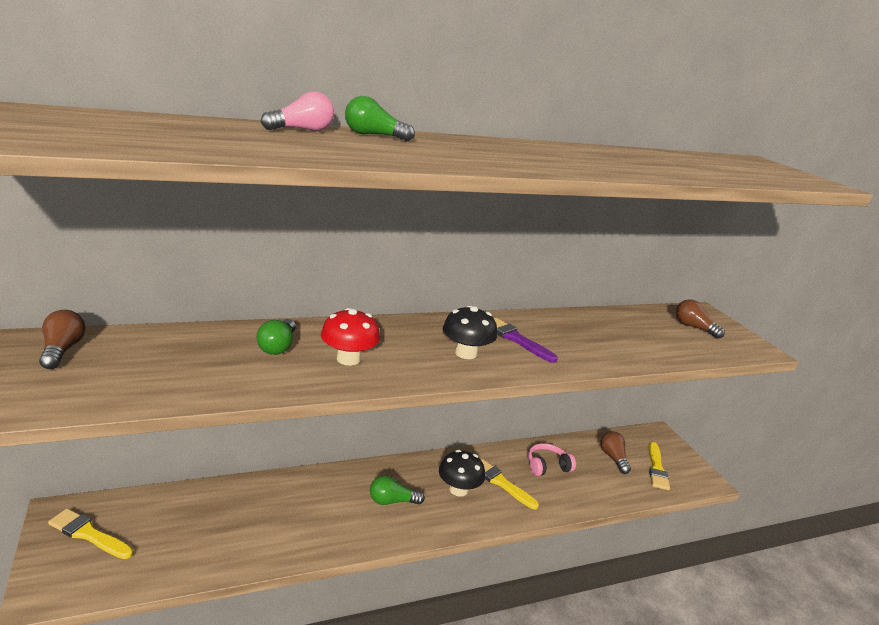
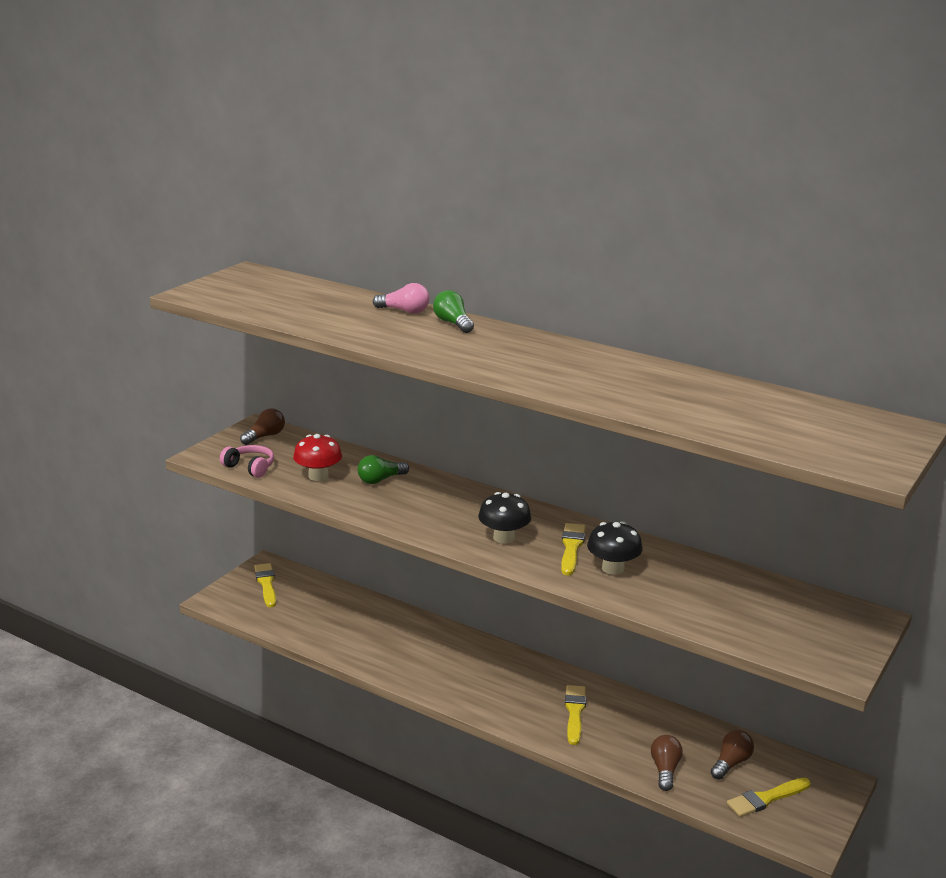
camera: 55 degrees right, 0 degrees up
red mushroom [321,308,380,366] -> red mushroom moved to [293,434,342,481]
green light bulb [370,475,425,505] -> none
black mushroom [439,450,485,497] -> black mushroom moved to [587,521,643,575]
purple brush [494,318,558,363] -> yellow brush [561,523,586,575]
pink headphones [528,443,576,476] -> pink headphones moved to [220,445,274,478]
brown light bulb [676,299,725,339] -> brown light bulb moved to [651,735,683,791]

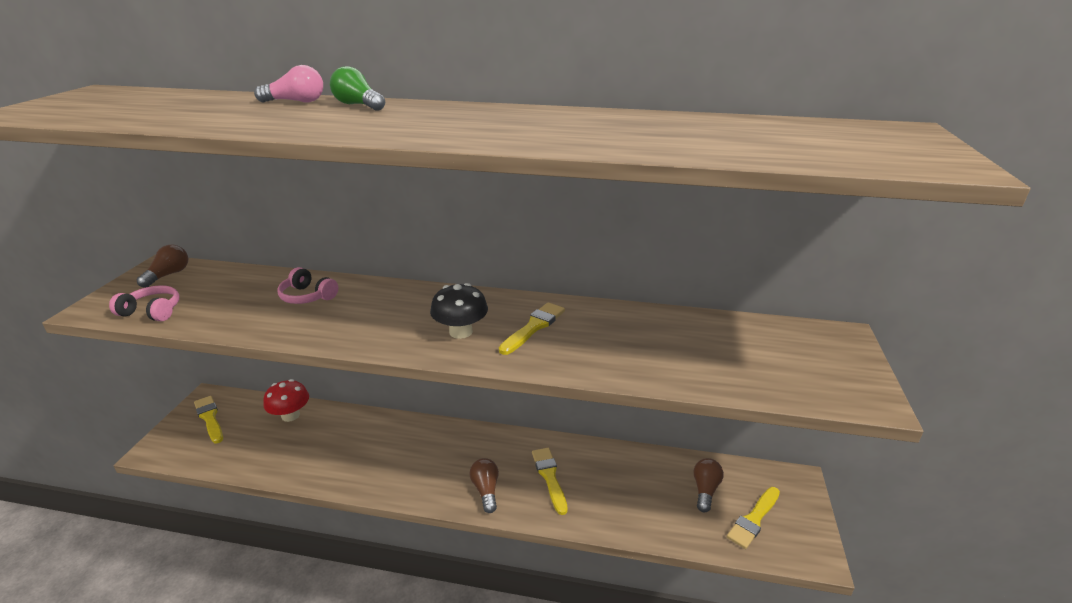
camera: 20 degrees left, 5 degrees up
red mushroom [293,434,342,481] -> red mushroom moved to [263,379,309,422]
green light bulb [358,455,409,484] -> pink headphones [278,267,338,304]
yellow brush [561,523,586,575] -> yellow brush turned 45 degrees clockwise [499,302,565,355]
black mushroom [587,521,643,575] -> none
brown light bulb [651,735,683,791] -> brown light bulb moved to [469,458,499,513]

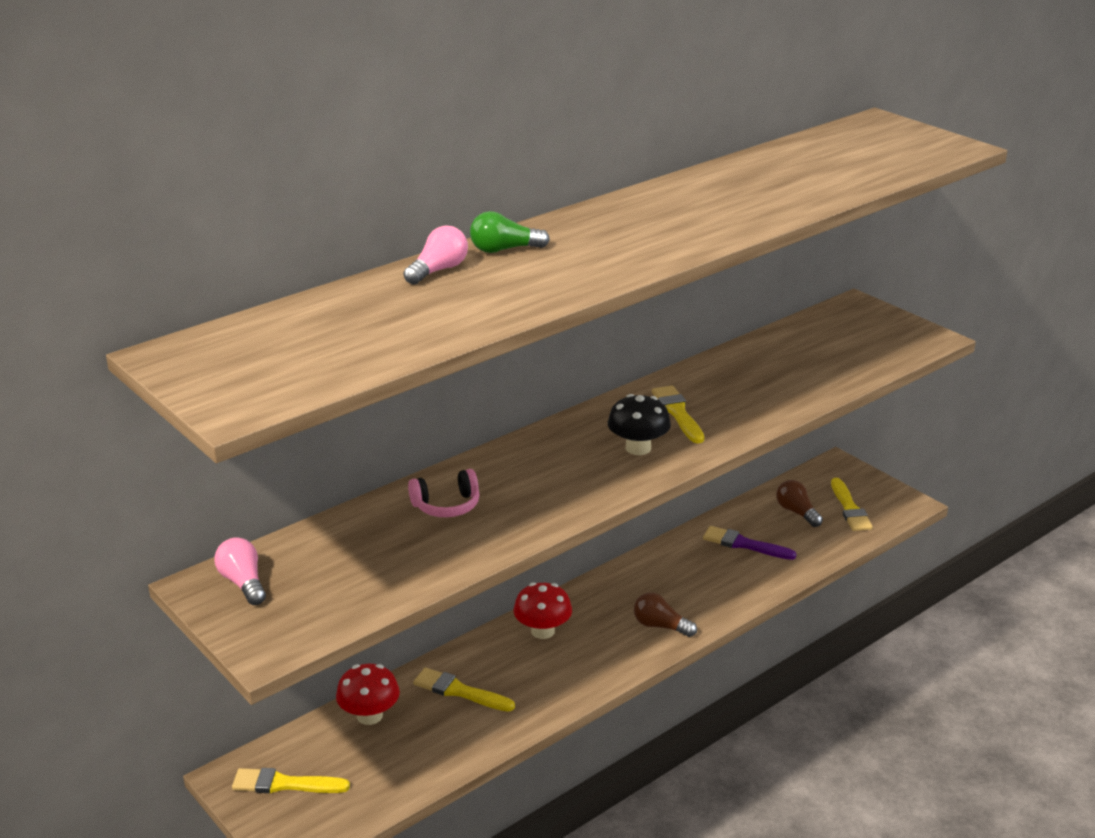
camera: 50 degrees left, 0 degrees up
pink headphones [109,285,179,322] -> none
brown light bulb [137,245,188,288] -> pink light bulb [214,537,266,605]
yellow brush [532,448,568,515] -> yellow brush moved to [413,668,515,712]
none -> red mushroom [514,582,572,639]
none -> purple brush [703,526,797,560]

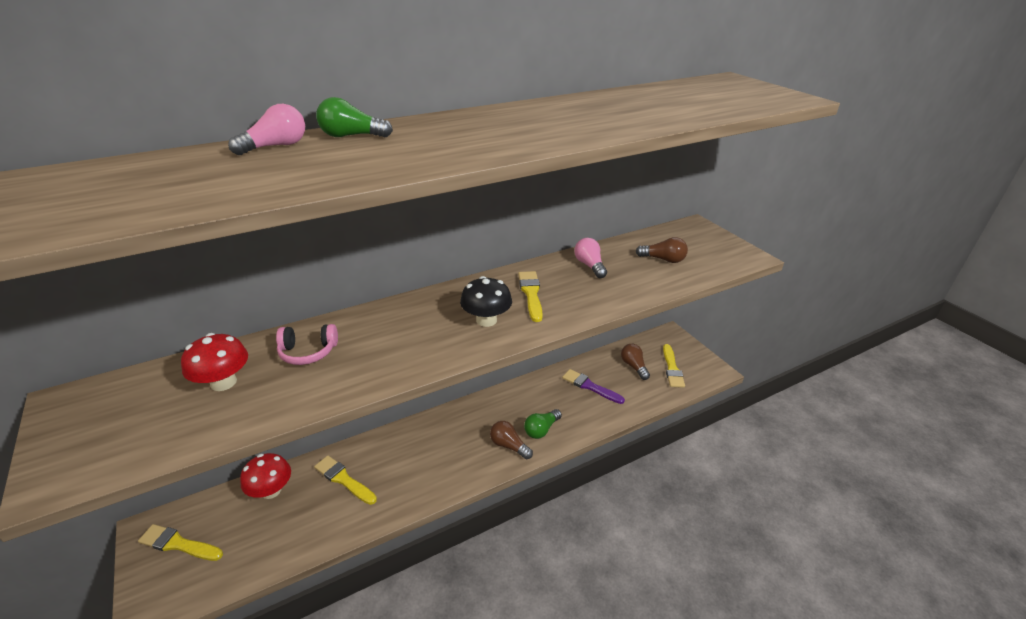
camera: 10 degrees right, 5 degrees up
pink light bulb [214,537,266,605] -> pink light bulb moved to [574,238,607,278]
red mushroom [514,582,572,639] -> red mushroom moved to [181,333,248,391]
none -> green light bulb [524,409,562,439]
none -> brown light bulb [636,237,688,263]

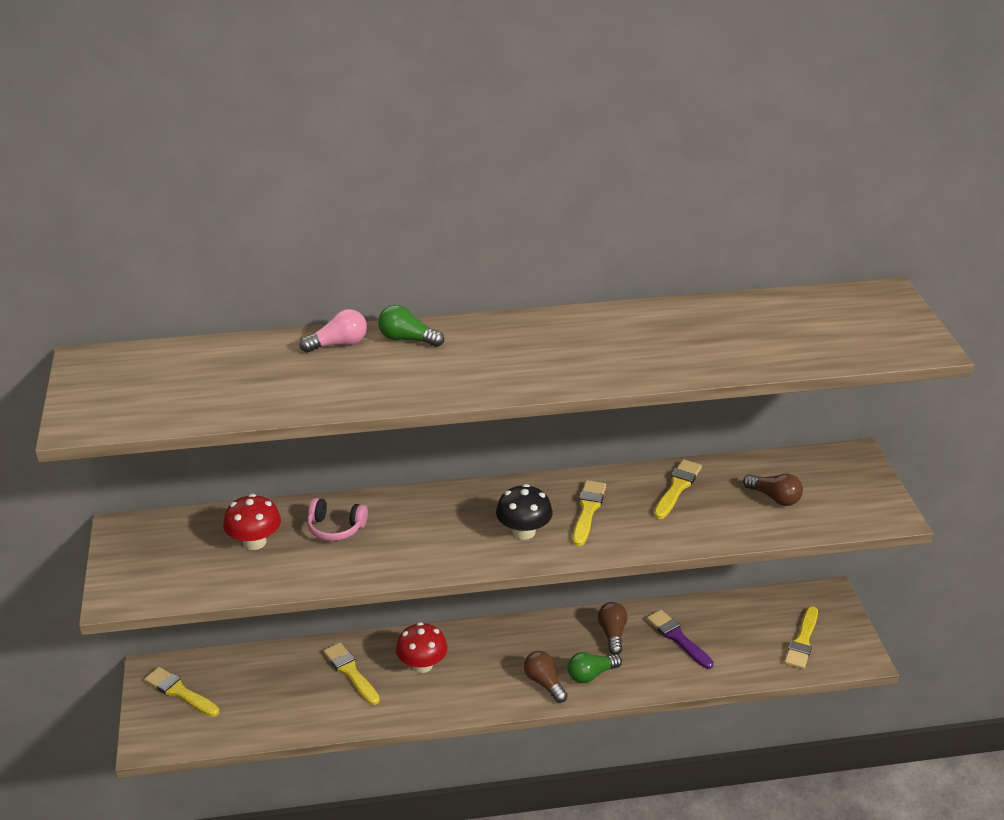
camera: 20 degrees right, 0 degrees up
red mushroom [240,453,291,499] -> red mushroom moved to [396,622,448,673]
pink light bulb [574,238,607,278] -> yellow brush [654,459,702,519]
brown light bulb [621,344,650,380] -> brown light bulb moved to [598,602,627,655]

